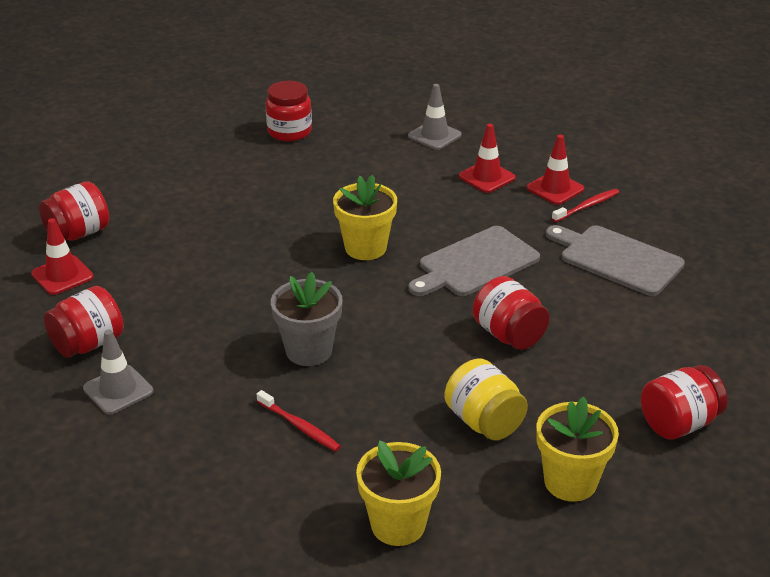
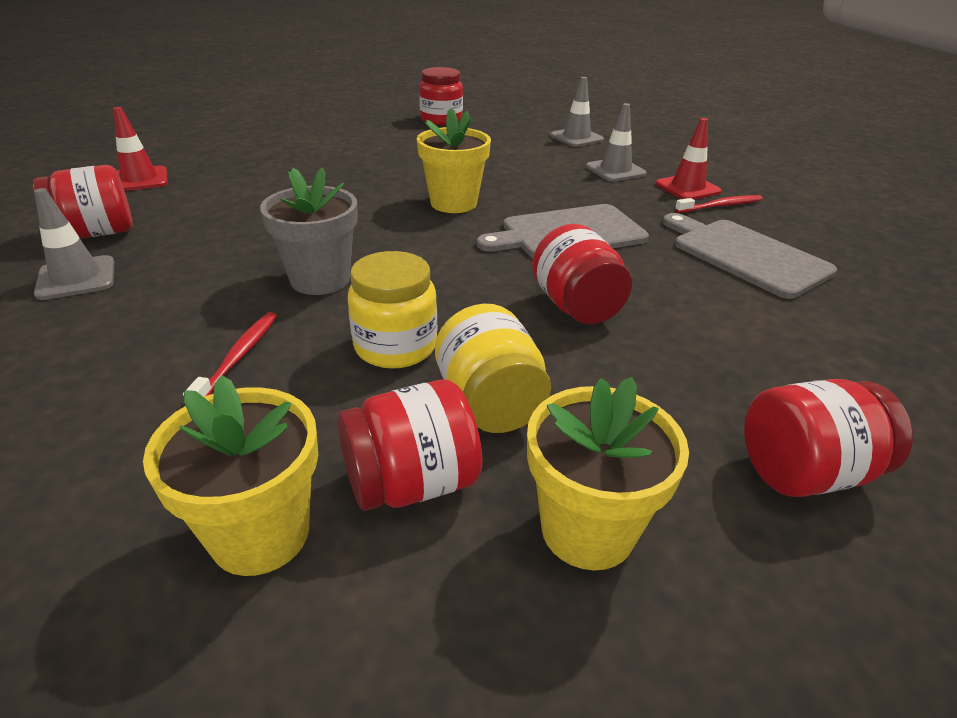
camera: 15 degrees right, 0 degrees up
red jar [39,181,109,241] -> red jar moved to [337,380,482,511]
red toothbrush [257,390,341,452] -> red toothbrush turned 135 degrees counterclockwise [183,312,277,397]
red traffic cone [459,124,516,193] -> grey traffic cone [586,103,647,182]
none -> yellow jar [348,251,437,369]

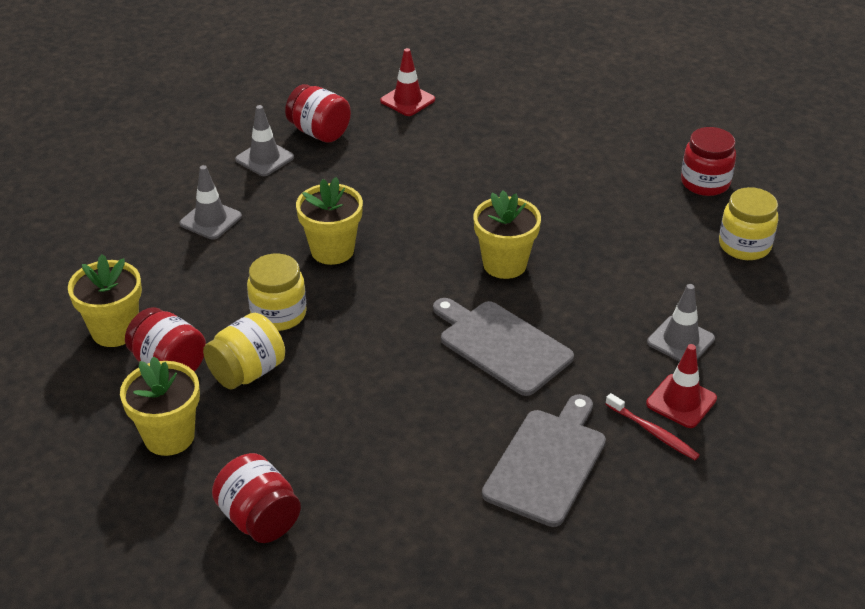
camera: 65 degrees right, 5 degrees up
red toothbrush [183,312,277,397] -> none
grey flower pot [260,167,358,295] -> yellow flower pot [296,177,363,265]
red jar [532,224,632,324] -> none
grey traffic cone [550,77,604,147] -> grey traffic cone moved to [180,165,242,240]
none -> yellow jar [719,187,778,260]

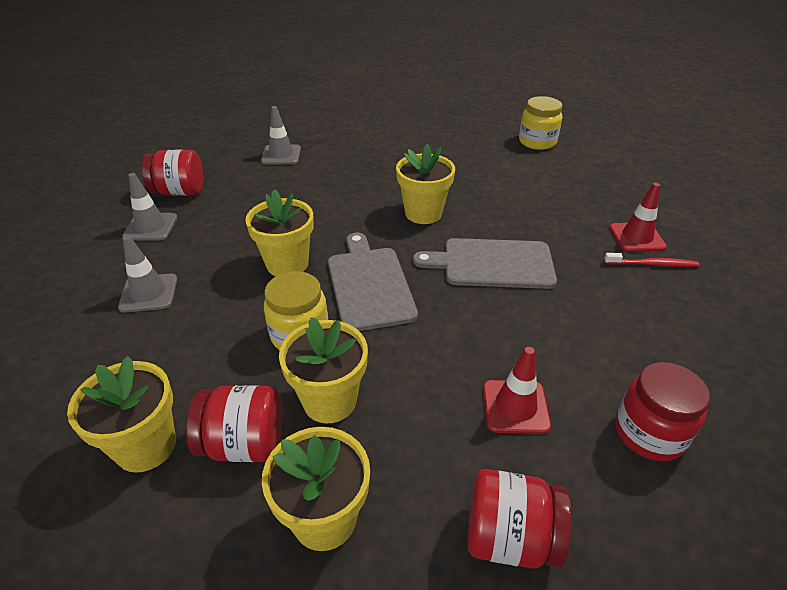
camera: 40 degrees left, 0 degrees up
yellow jar [203,313,285,389] -> yellow flower pot [279,317,368,423]
red traffic cone [380,48,435,116] -> red traffic cone moved to [483,347,551,434]
grey cutting board [482,394,606,527] -> grey cutting board moved to [328,233,418,331]
grey traffic cone [647,284,715,362] -> grey traffic cone moved to [261,106,301,165]
red jar [681,127,736,196] -> red jar moved to [615,362,710,461]

